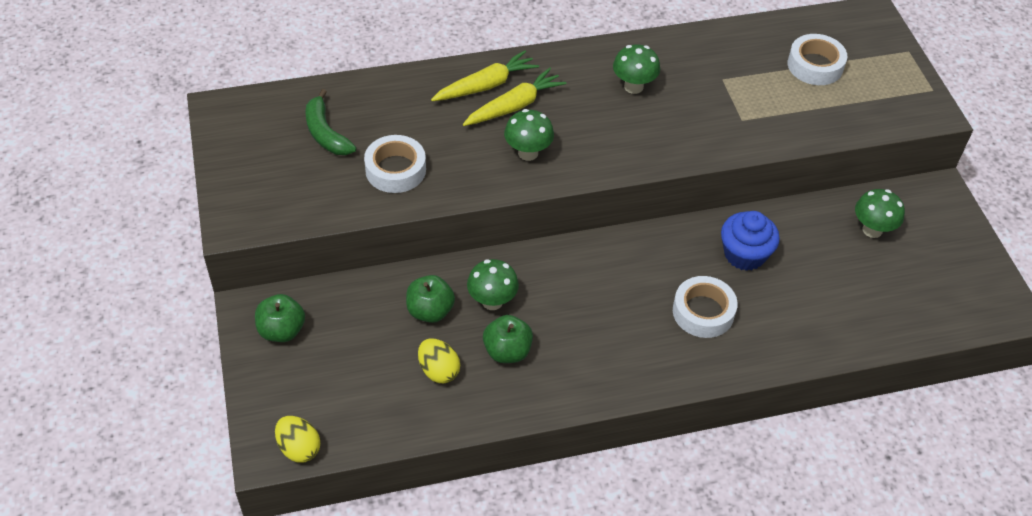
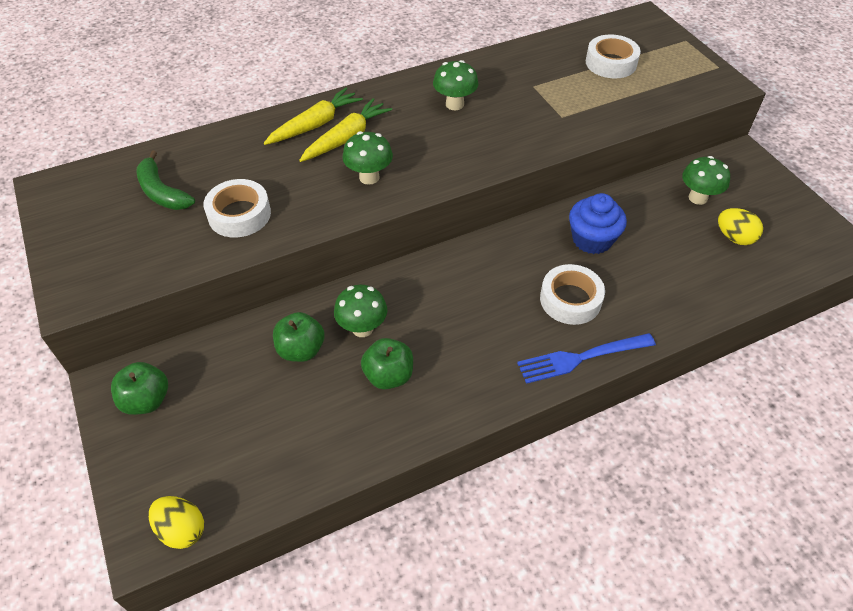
camera: 10 degrees left, 0 degrees up
yellow egg [418,338,460,383] -> yellow egg moved to [718,208,763,245]
none -> blue fork [517,333,656,384]

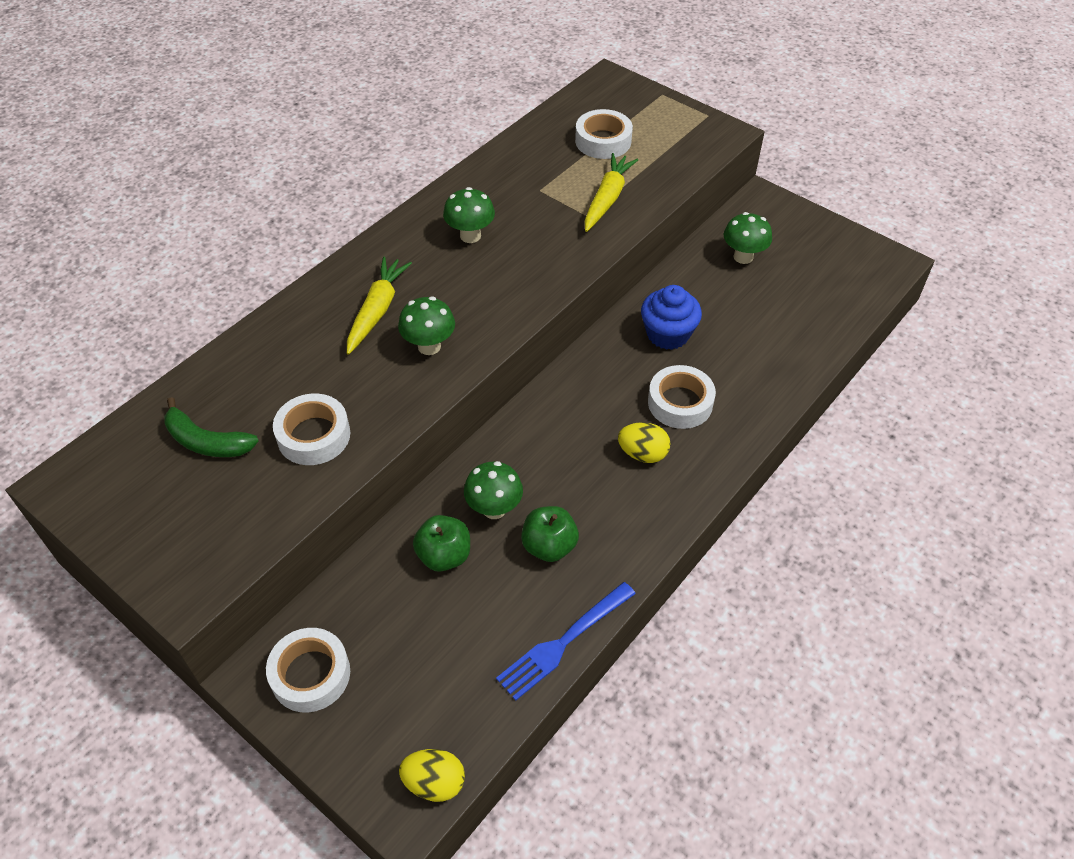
camera: 25 degrees left, 0 degrees up
green apple [111,362,168,415] -> white tape [266,628,350,712]
yellow carrot [264,87,363,145] -> yellow carrot moved to [585,153,638,232]
blue fork [517,333,656,384] -> blue fork moved to [496,582,636,701]
yellow egg [718,208,763,245] -> yellow egg moved to [618,422,671,463]

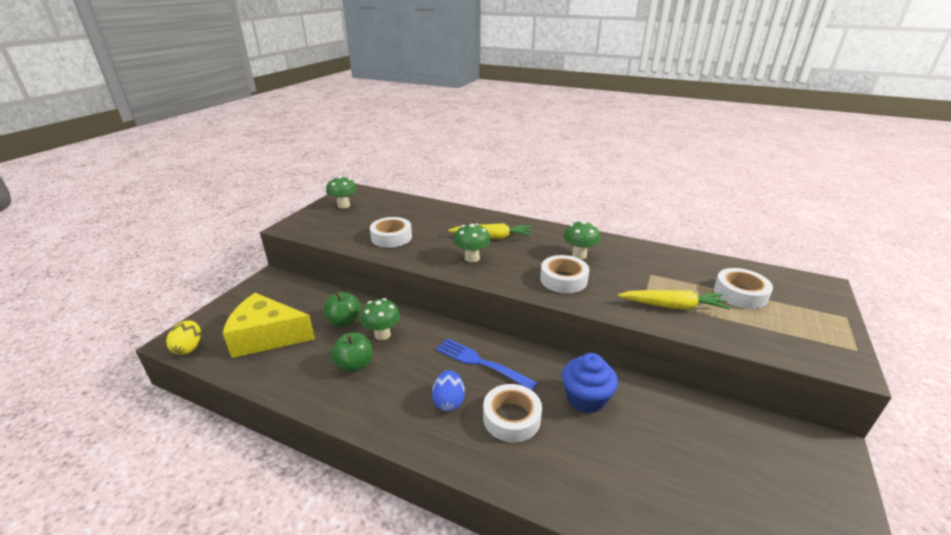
camera: 75 degrees right, 20 degrees down
green banana [164,397,259,457] -> none
white tape [266,628,350,712] -> white tape moved to [540,255,589,293]
blue fork [496,582,636,701] -> blue fork moved to [436,338,537,390]
yellow egg [618,422,671,463] -> blue egg [432,370,465,412]
green mushroom [723,212,772,264] -> green mushroom moved to [326,176,357,209]
none -> yellow cheese [223,293,315,358]

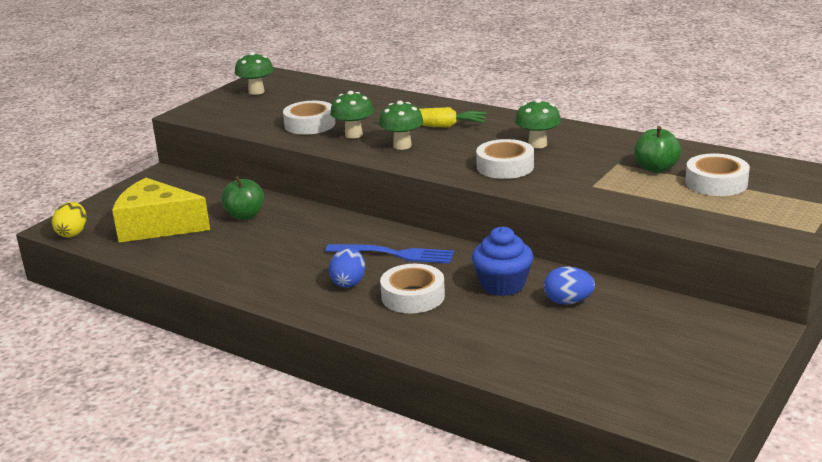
camera: 10 degrees right, 5 degrees down
green apple [331,333,373,372] -> green apple moved to [634,126,681,173]
green mushroom [360,298,400,340] -> green mushroom moved to [330,91,374,138]
blue fork [436,338,537,390] -> blue fork turned 150 degrees clockwise [325,244,454,263]
yellow carrot [618,290,731,310] -> none
none -> blue egg [544,266,595,304]

